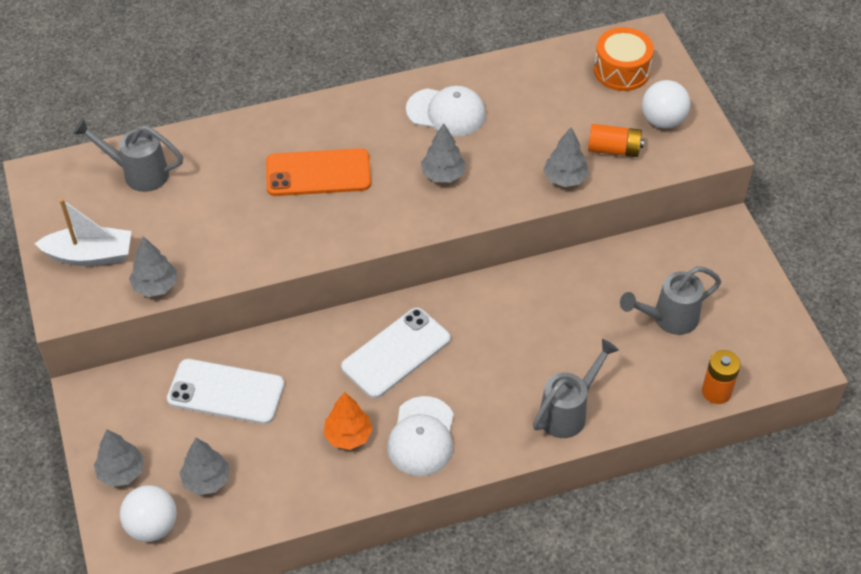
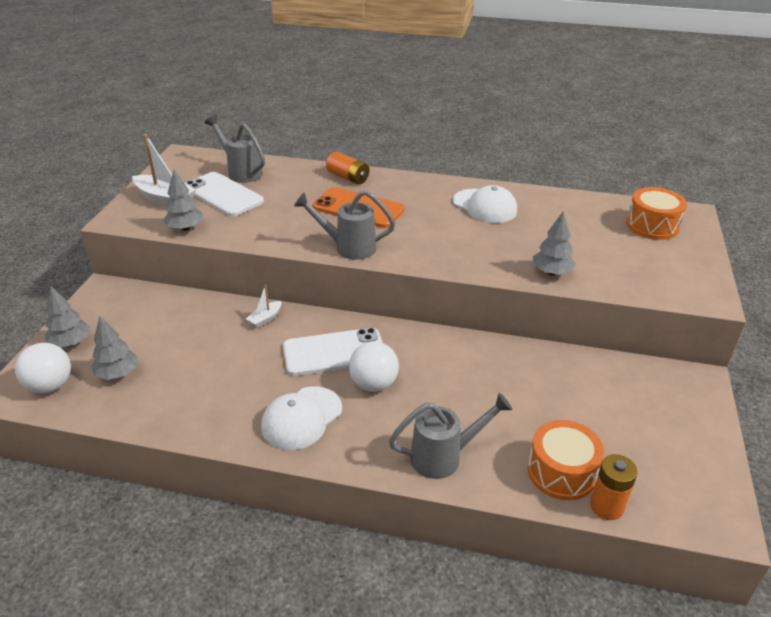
camera: 30 degrees right, 15 degrees down
white phone [167,359,284,424] -> white phone moved to [185,172,264,217]
orange tree [324,392,373,450] -> none
grey tree [421,123,466,182] -> none
orange battery [588,124,644,157] -> orange battery moved to [326,152,369,184]
grey watering can [620,266,721,335] -> grey watering can moved to [294,190,395,260]
white ball [642,80,691,129] -> white ball moved to [349,341,399,392]
none -> white boat [246,285,282,328]
none -> orange drum [528,420,604,500]

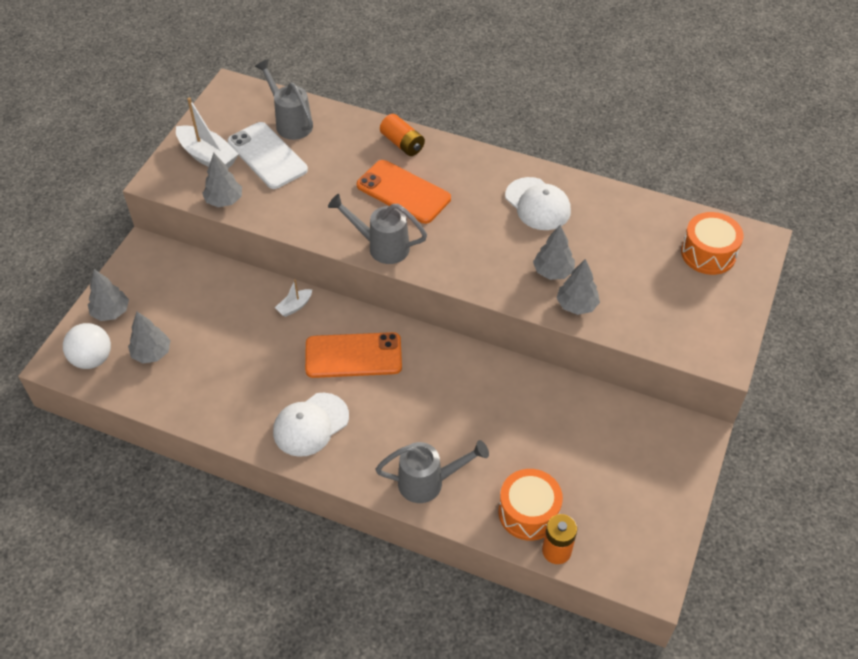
camera: 10 degrees right, 15 degrees up
white phone [283,328,383,376] -> orange phone [305,332,402,378]
white ball [349,341,399,392] -> none
none -> grey tree [533,225,575,280]

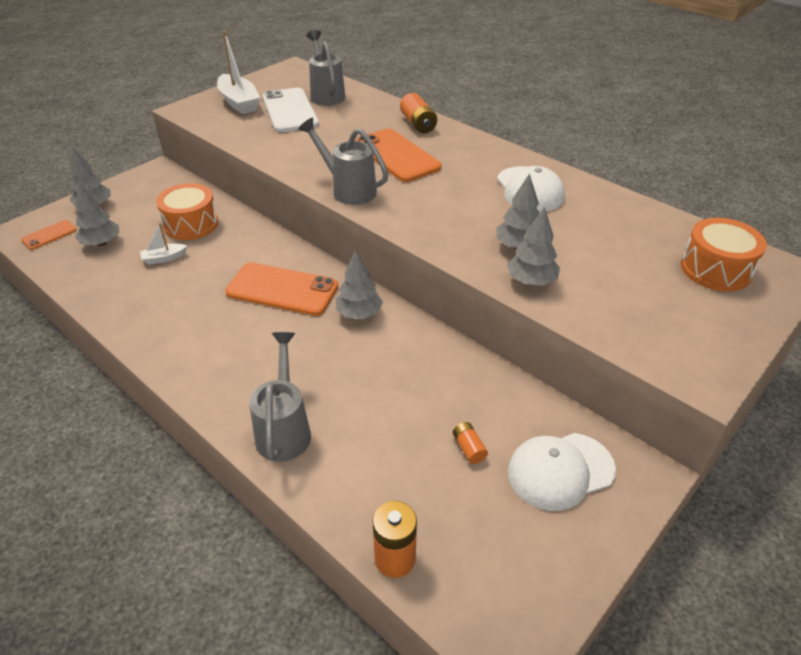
camera: 20 degrees right, 10 degrees down
white ball [63,323,111,369] -> orange phone [21,220,77,250]
grey tree [202,153,242,207] -> grey tree moved to [336,250,383,319]
white cap [273,393,349,457] -> white cap moved to [508,433,616,511]
white boat [275,279,312,317] -> white boat moved to [140,223,187,265]
grey watering can [376,440,489,503] -> grey watering can turned 105 degrees counterclockwise [249,332,311,462]
orange drum [499,469,563,541] -> orange drum moved to [156,183,218,240]
none -> orange battery [453,422,488,464]

